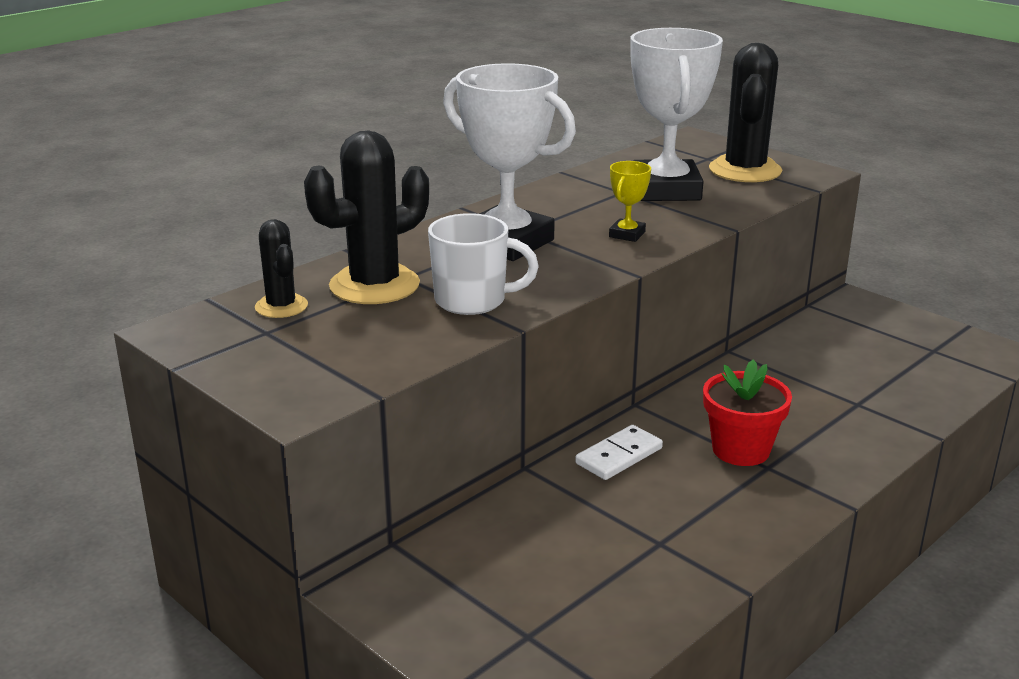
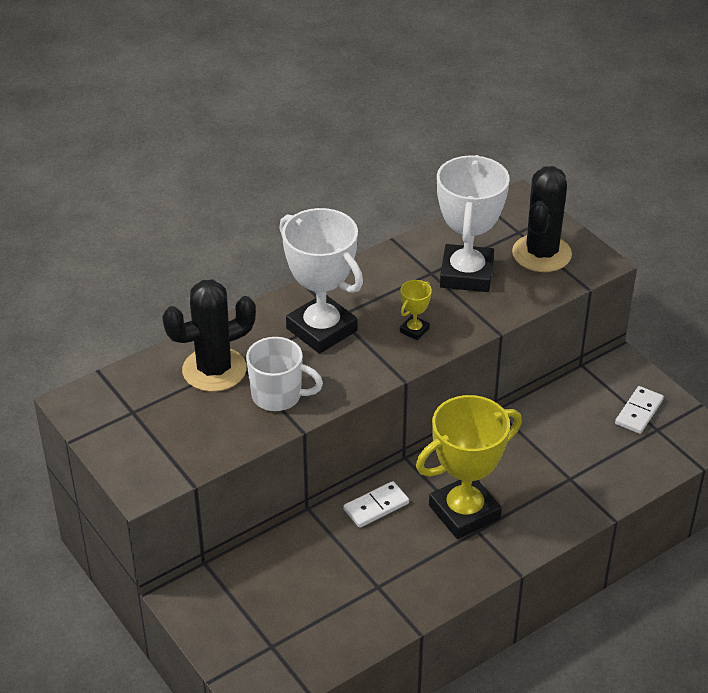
camera: 10 degrees right, 15 degrees up
black cactus [255,219,308,318] -> none
red flower pot [703,359,792,466] -> yellow trophy [416,395,522,539]
none -> white domino [615,386,664,434]

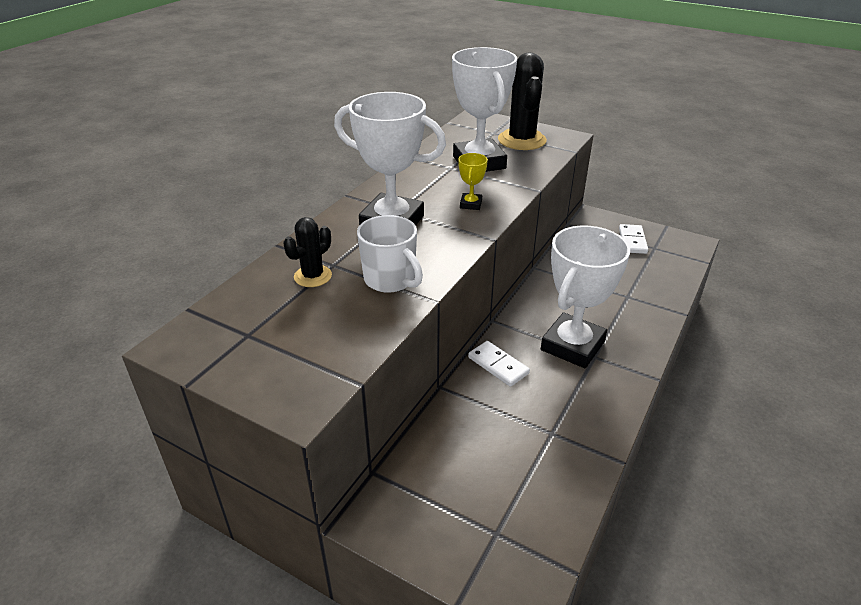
camera: 25 degrees left, 5 degrees down
black cactus [162,279,256,392] -> black cactus [283,217,332,287], size x0.56
white mug [246,337,323,411] -> white mug turned 60 degrees clockwise [357,215,423,293]
white domino [343,481,409,528] -> white domino turned 75 degrees counterclockwise [468,341,530,387]
yellow trophy [416,395,522,539] -> white trophy [541,226,630,368]

